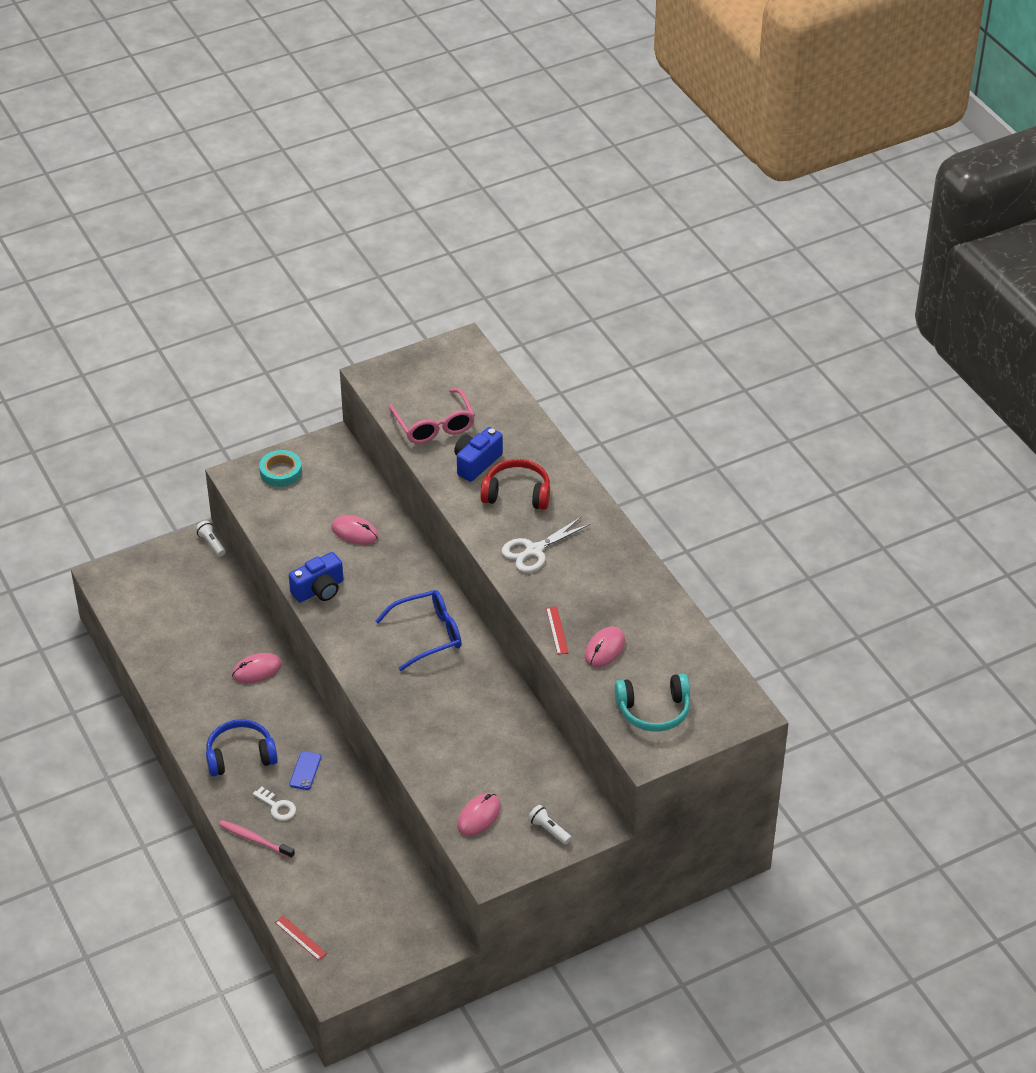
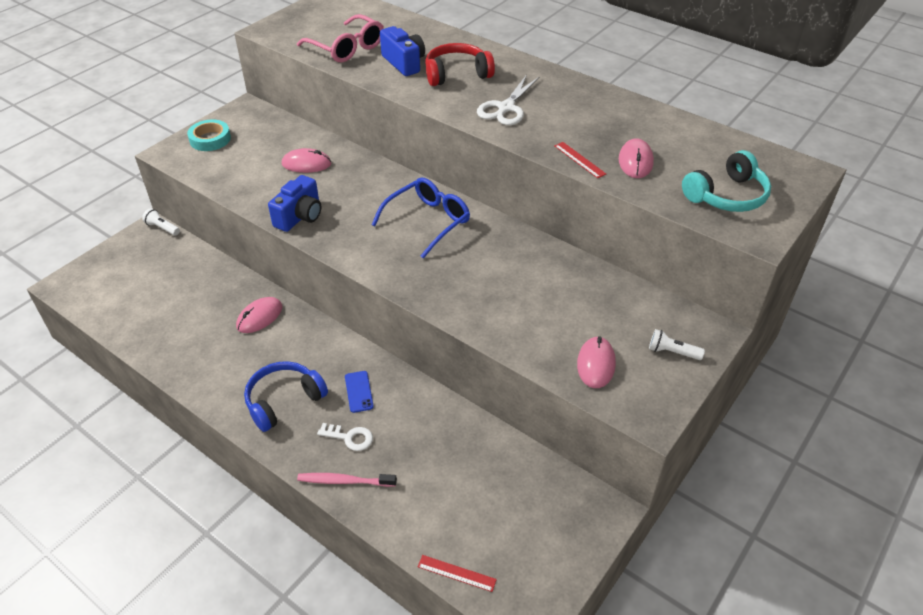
camera: 25 degrees left, 0 degrees up
blue camera [454,427,503,482] -> blue camera turned 135 degrees clockwise [380,26,425,76]

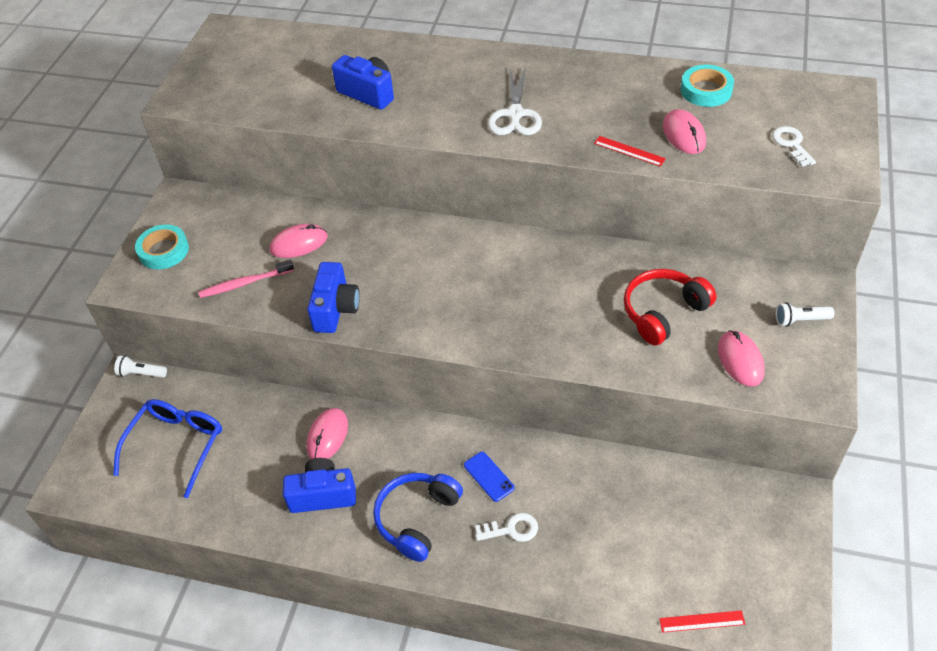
camera: 20 degrees left, 5 degrees up
pink glasses [297,14,384,62] -> none
pink toothbrush [297,473,397,487] -> pink toothbrush moved to [199,260,294,298]
blue glasses [371,178,470,258] -> blue glasses moved to [113,399,222,498]
red headphones [425,43,495,86] -> red headphones moved to [624,269,716,345]
turquoise headphones [682,150,771,212] -> white key [772,126,816,167]
none -> blue camera [283,458,356,513]
none -> turquoise tape [681,65,734,107]

